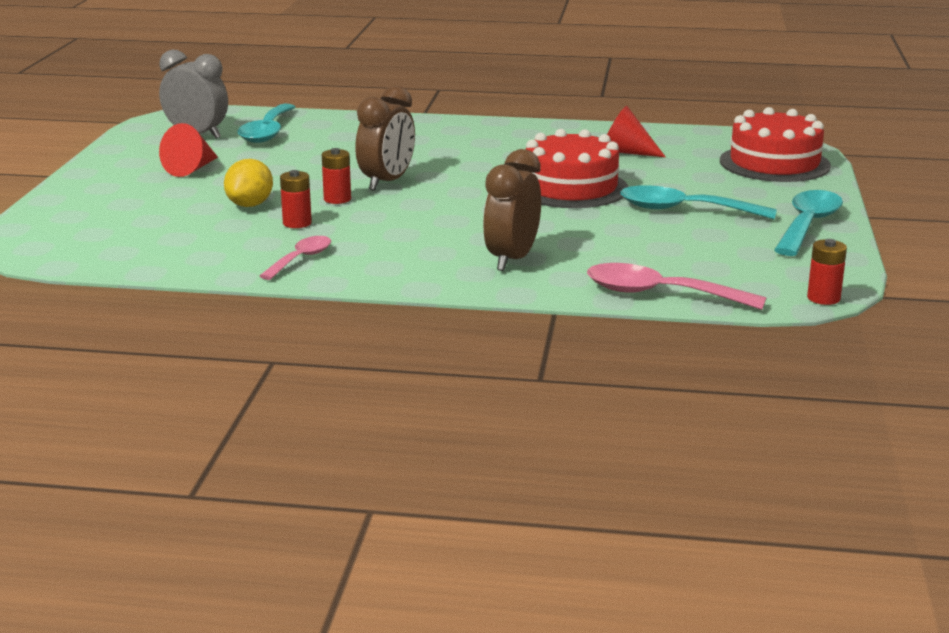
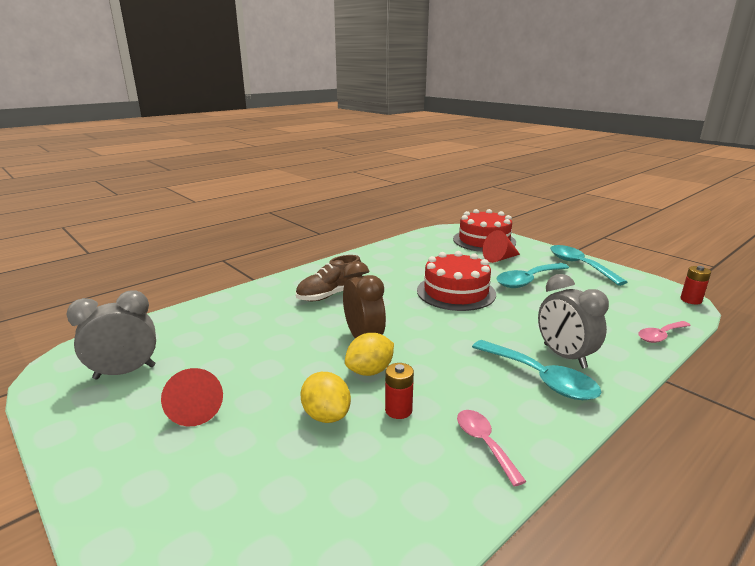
camera: 50 degrees left, 0 degrees up
turquoise spoon [238,104,295,143] -> turquoise spoon moved to [472,340,602,400]
red battery [322,148,351,204] -> yellow lemon [345,333,394,376]
brown clock [483,149,541,271] -> grey clock [538,274,609,369]
pink spoon [587,263,767,310] -> pink spoon [638,321,691,343], size x0.61
red cone [607,106,666,158] -> red cone moved to [483,230,520,263]
none -> brown shoe [296,255,362,301]

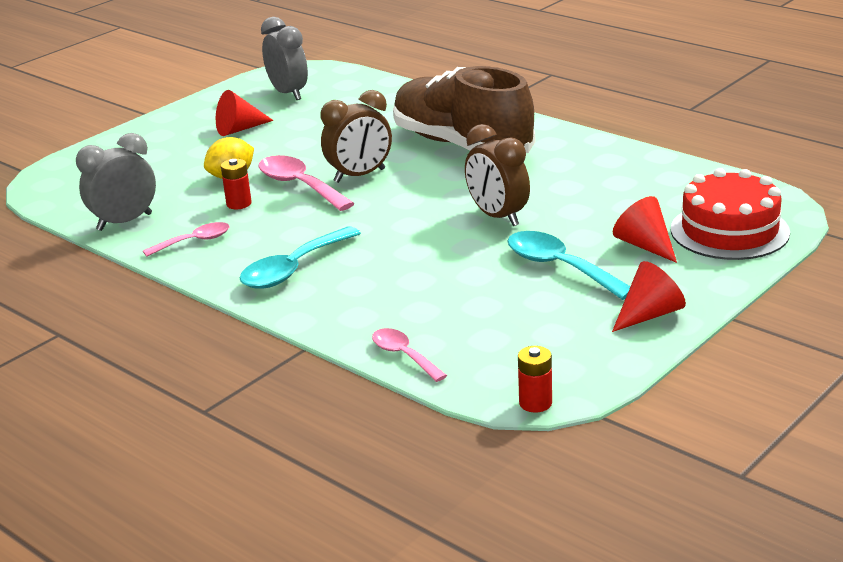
camera: 85 degrees right, 5 degrees up
brown shoe [296,255,362,301] -> brown shoe [393,66,535,153], size x1.90
yellow lemon [345,333,394,376] -> pink spoon [259,155,355,211]
red cake [417,251,496,311] -> brown clock [465,124,530,226]
grey clock [538,274,609,369] -> grey clock moved to [76,133,156,231]
turquoise spoon [550,245,627,286] -> red cone [612,261,686,332]

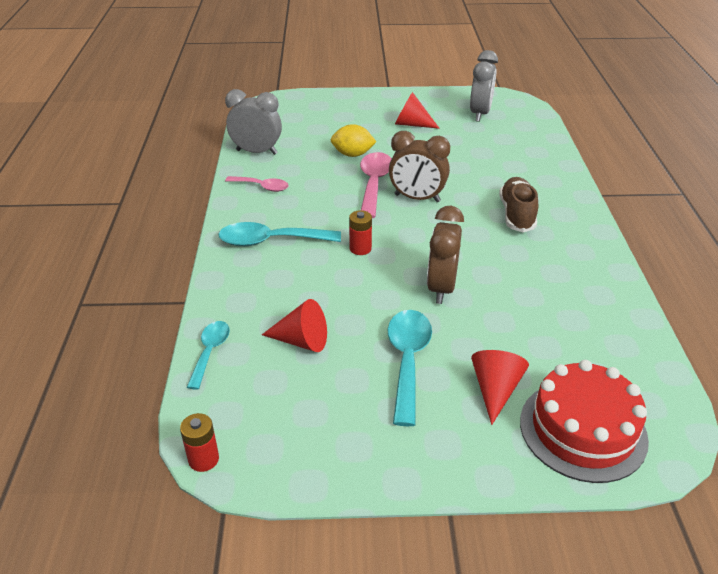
camera: 45 degrees right, 10 degrees up
red battery [221,159,252,209] -> red battery moved to [349,210,372,255]
pink spoon [372,328,447,382] -> turquoise spoon [187,321,230,390]
brown shoe [393,66,535,153] -> brown shoe [499,177,538,232], size x0.53
red cone [612,261,686,332] -> red cone moved to [262,299,327,352]

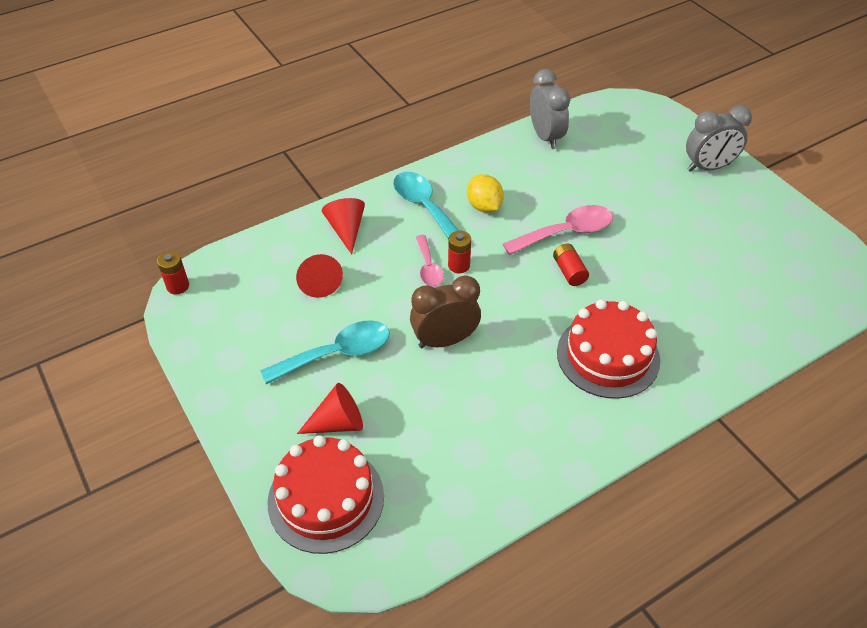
camera: 60 degrees right, 10 degrees up
turquoise spoon [187,321,230,390] -> none
pink spoon [225,176,289,192] -> pink spoon moved to [416,235,444,287]
yellow lemon [331,124,377,157] -> yellow lemon moved to [467,174,504,213]
brown clock [389,131,450,202] -> red battery [553,243,589,286]
red cone [395,92,440,129] -> red cone moved to [322,198,365,255]
grey clock [470,50,498,122] -> grey clock moved to [686,105,752,172]
brown shoe [499,177,538,232] -> red cake [557,300,660,399]

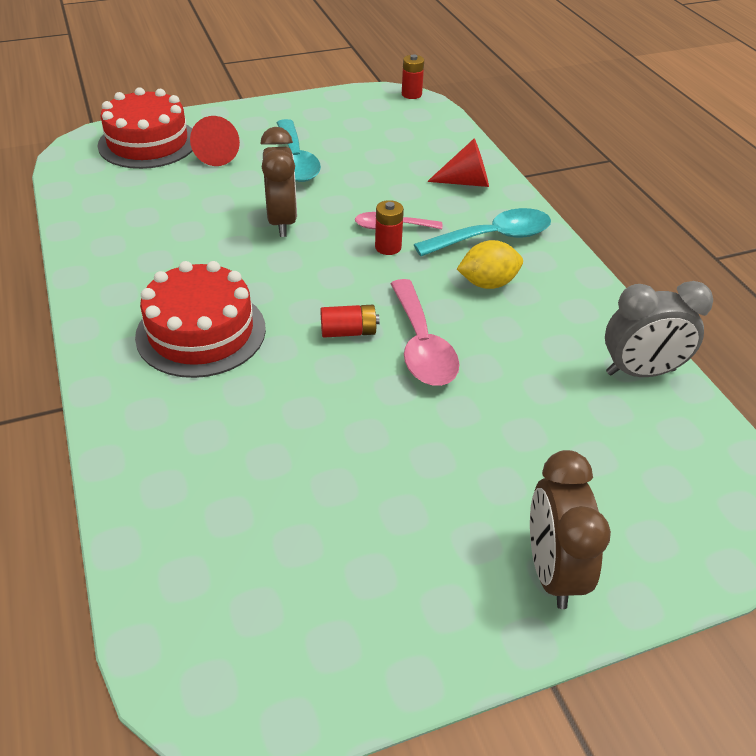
camera: 100 degrees right, 5 degrees down
red cone [296,254,343,298] -> none
grey clock [686,105,752,172] -> brown clock [530,450,611,609]

